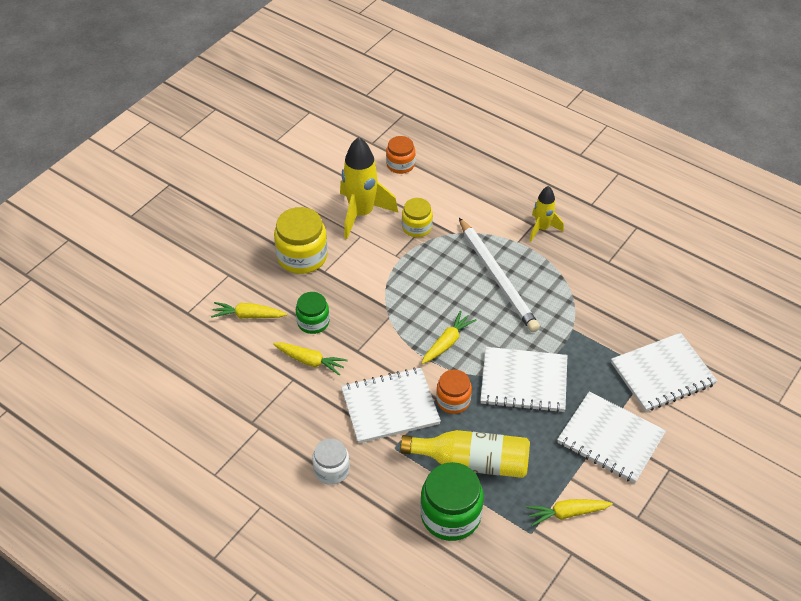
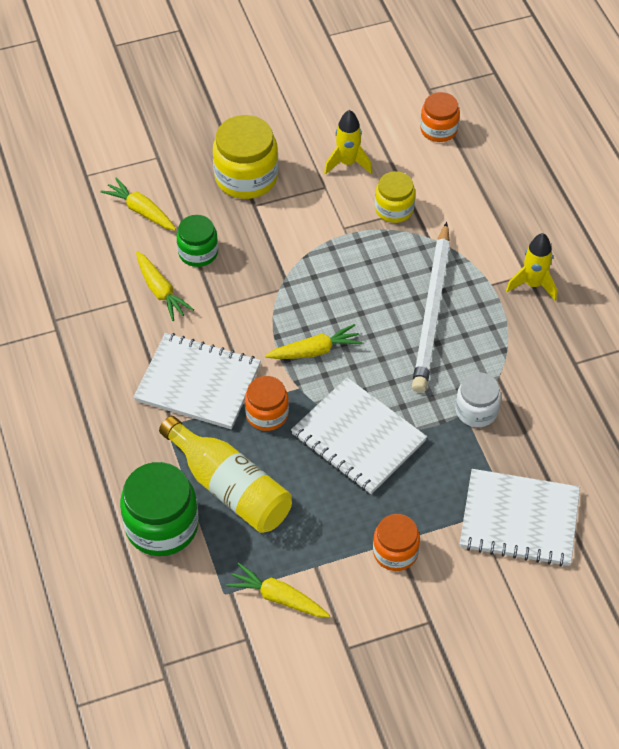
camera: 35 degrees right, 5 degrees up
white jar [312,438,350,485] -> white jar moved to [455,372,501,427]
yellow rocket [340,137,398,239] -> yellow rocket [324,110,372,175], size x0.58
white notebook [557,392,666,483] -> orange jar [373,514,420,571]

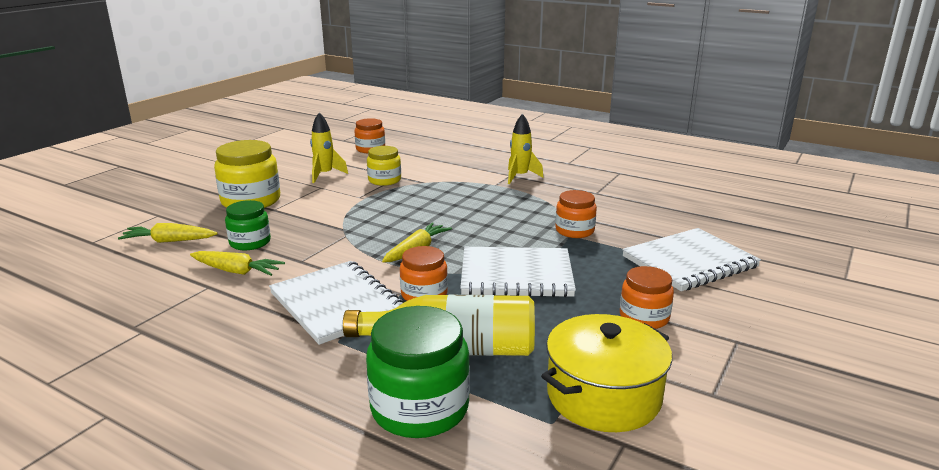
camera: 40 degrees left, 30 degrees down
white notebook [133,333,261,429] -> white notebook turned 75 degrees clockwise [269,261,404,345]
yellow carrot [226,563,330,617] -> yellow pot [541,314,672,432]
white pencil [412,222,450,393] -> none
white jar [455,372,501,427] -> orange jar [555,190,597,238]

